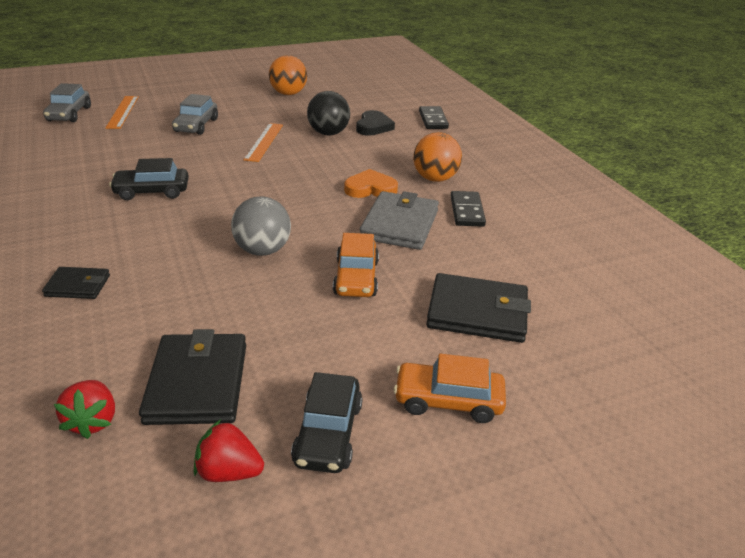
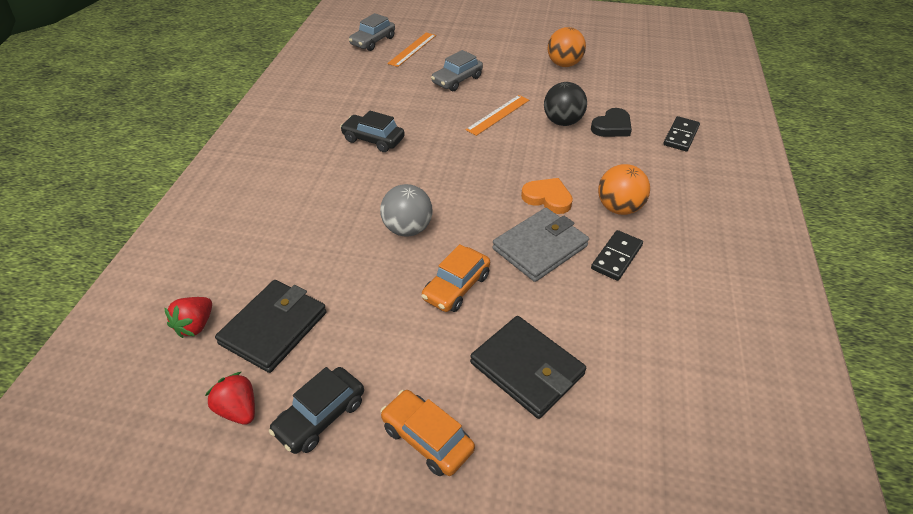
camera: 35 degrees right, 10 degrees up
black wallet [42,267,110,299] -> none

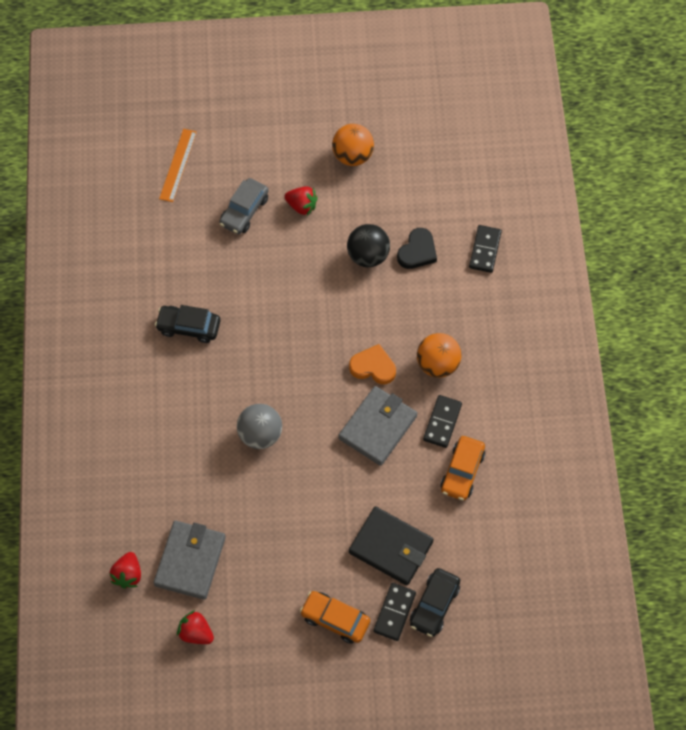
camera: 15 degrees left, 20 degrees up
black wallet [215,280,327,373] -> grey wallet [153,521,226,600]
black car [269,367,364,454] -> black car moved to [410,568,460,637]
grey car [349,13,395,51] -> none
orange car [421,244,490,312] -> orange car moved to [440,436,486,501]
orange ruler [466,95,529,136] -> none
none -> red strawberry [284,186,318,216]
none -> black domino [373,583,416,641]

